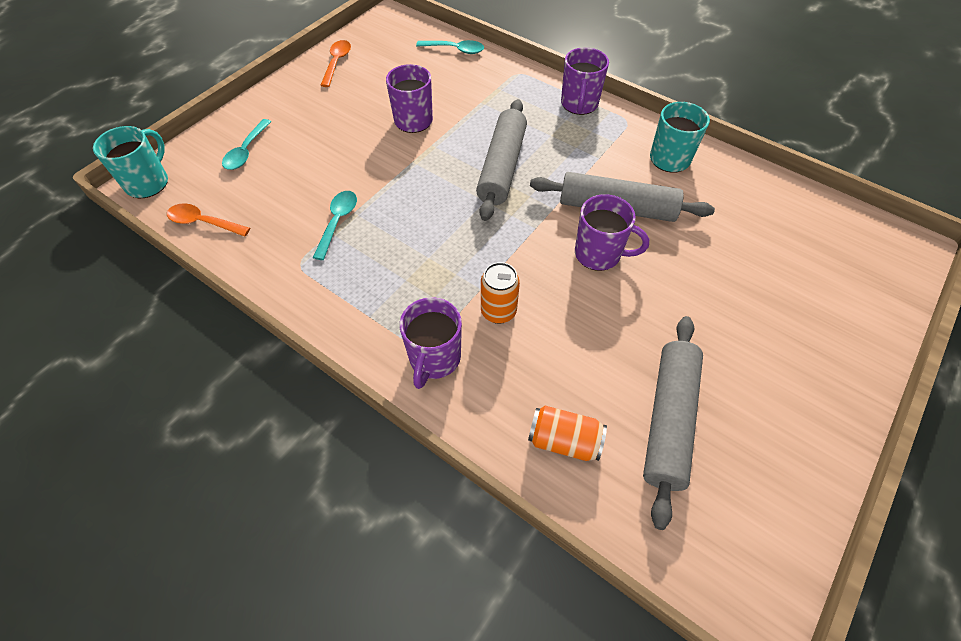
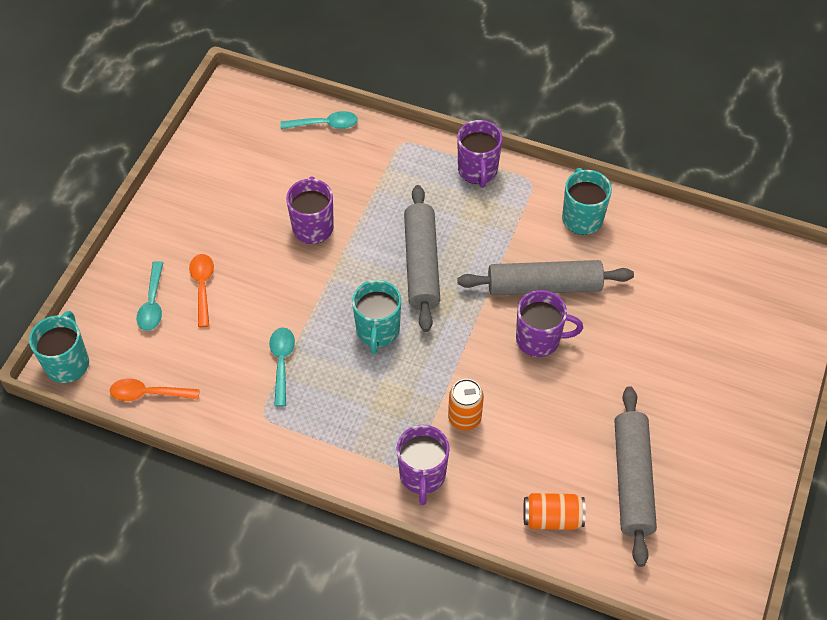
camera: 15 degrees left, 0 degrees up
orange spoon [320,40,351,87] -> orange spoon moved to [189,254,214,327]
none -> turquoise mug [352,280,401,354]

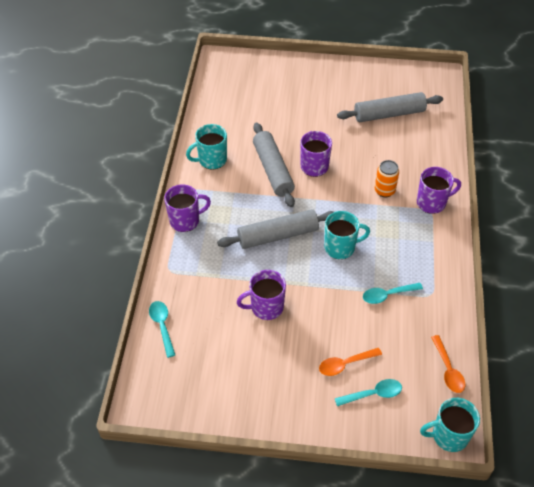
camera: 105 degrees left, 5 degrees down
orange can [523,493,586,530] -> none

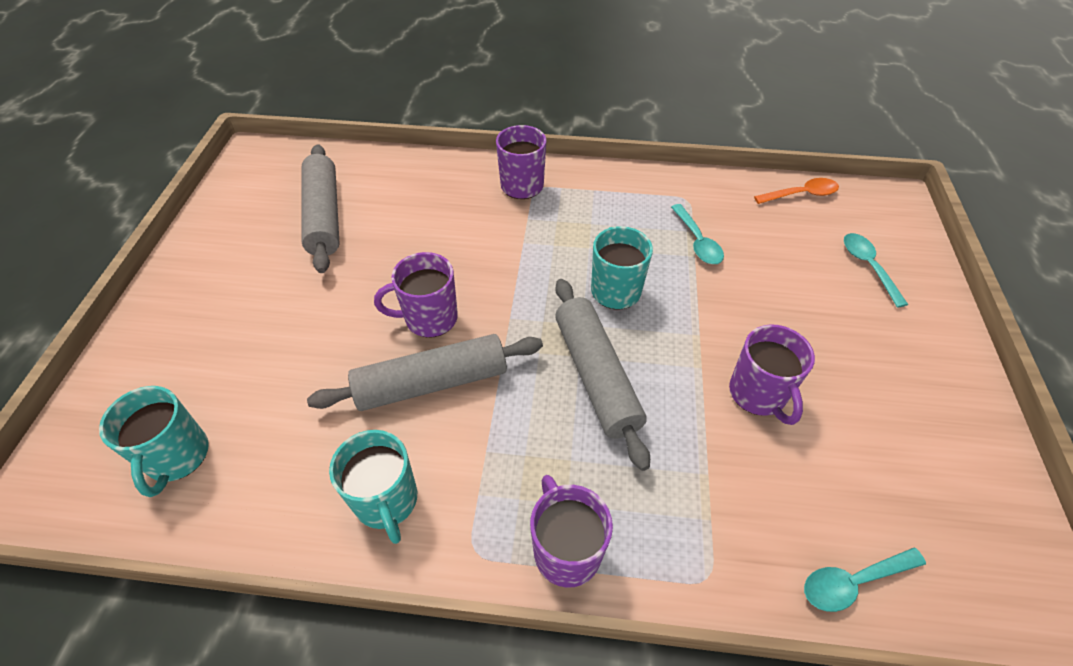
camera: 90 degrees left, 0 degrees up
orange spoon [319,348,382,376] -> none
orange can [375,160,399,197] -> none
turquoise mug [420,398,480,452] -> turquoise mug moved to [99,386,209,497]

